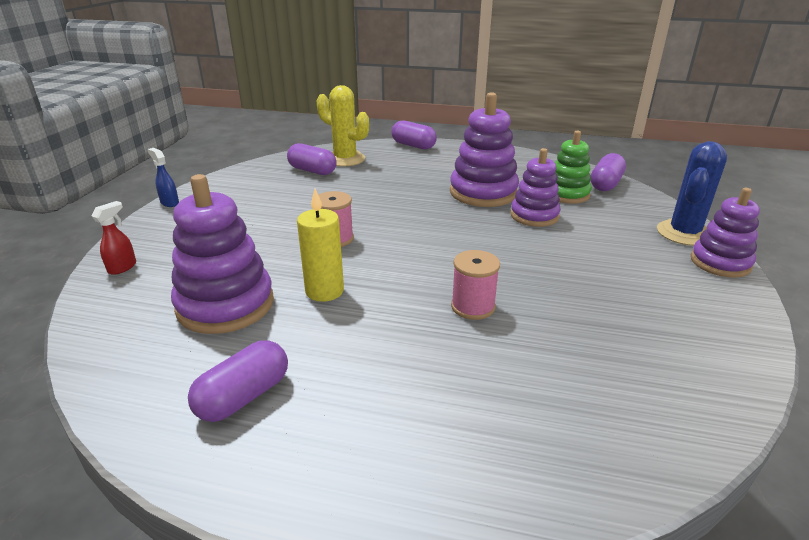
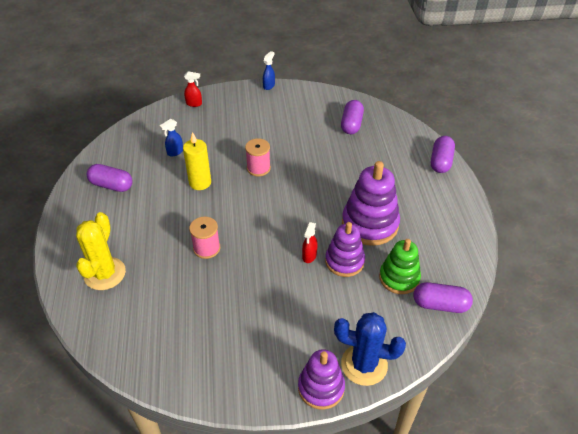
camera: 70 degrees right, 15 degrees up
purple stacking toy [171,174,274,334] -> blue spray bottle [160,119,183,157]
yellow cactus [317,85,369,167] -> yellow cactus moved to [76,212,126,290]
none -> red spray bottle [302,222,318,263]

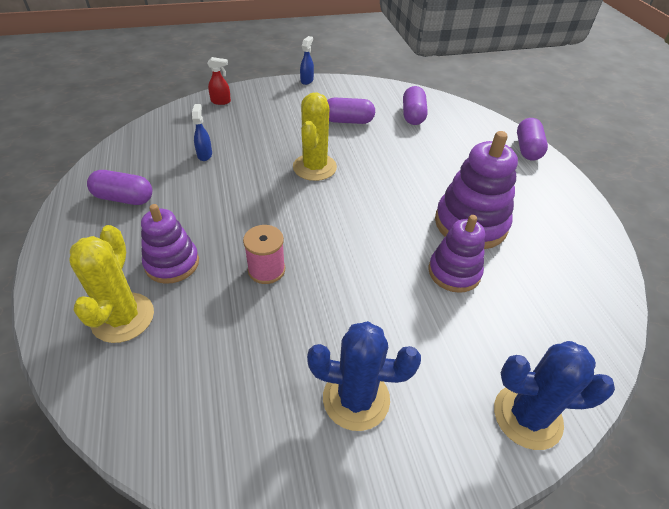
camera: 10 degrees left, 0 degrees up
blue spray bottle [160,119,183,157] -> blue spray bottle turned 135 degrees clockwise [192,104,212,161]
yellow candle [183,132,211,190] -> none
pink spool [245,139,271,176] -> yellow cactus [293,92,337,181]
purple stacking toy [298,349,345,410] -> purple stacking toy moved to [141,204,199,284]
red spray bottle [302,222,318,263] -> none
green stacking toy [379,239,421,294] -> none
purple capsule [414,282,473,313] -> purple capsule moved to [327,97,375,124]
none -> blue cactus [307,321,421,431]

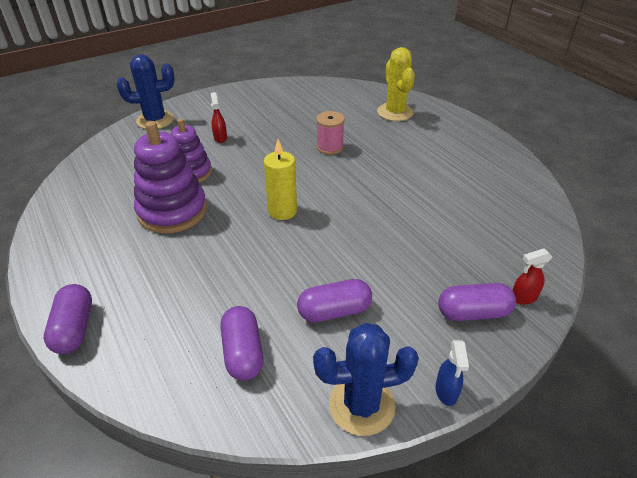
camera: 165 degrees right, 5 degrees down
purple capsule [87,170,152,205] -> purple capsule moved to [438,283,516,321]
purple stacking toy [141,204,199,284] -> none
blue spray bottle [192,104,212,161] -> none
yellow cactus [293,92,337,181] -> none
blue cactus [307,321,421,431] -> blue cactus moved to [313,323,419,436]
none -> red spray bottle [211,92,227,143]
none -> yellow candle [264,139,297,220]

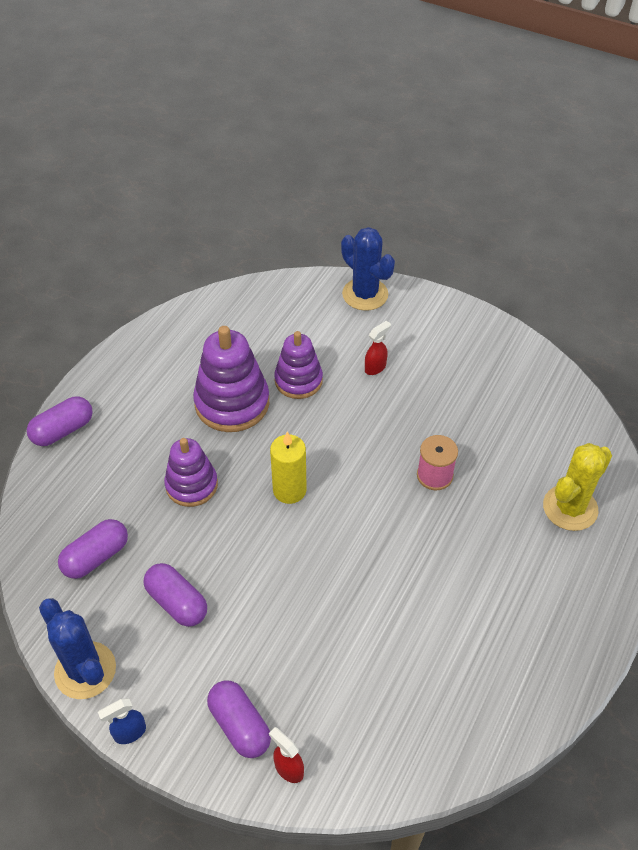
camera: 60 degrees right, 10 degrees up
none -> purple stacking toy [164,438,218,507]

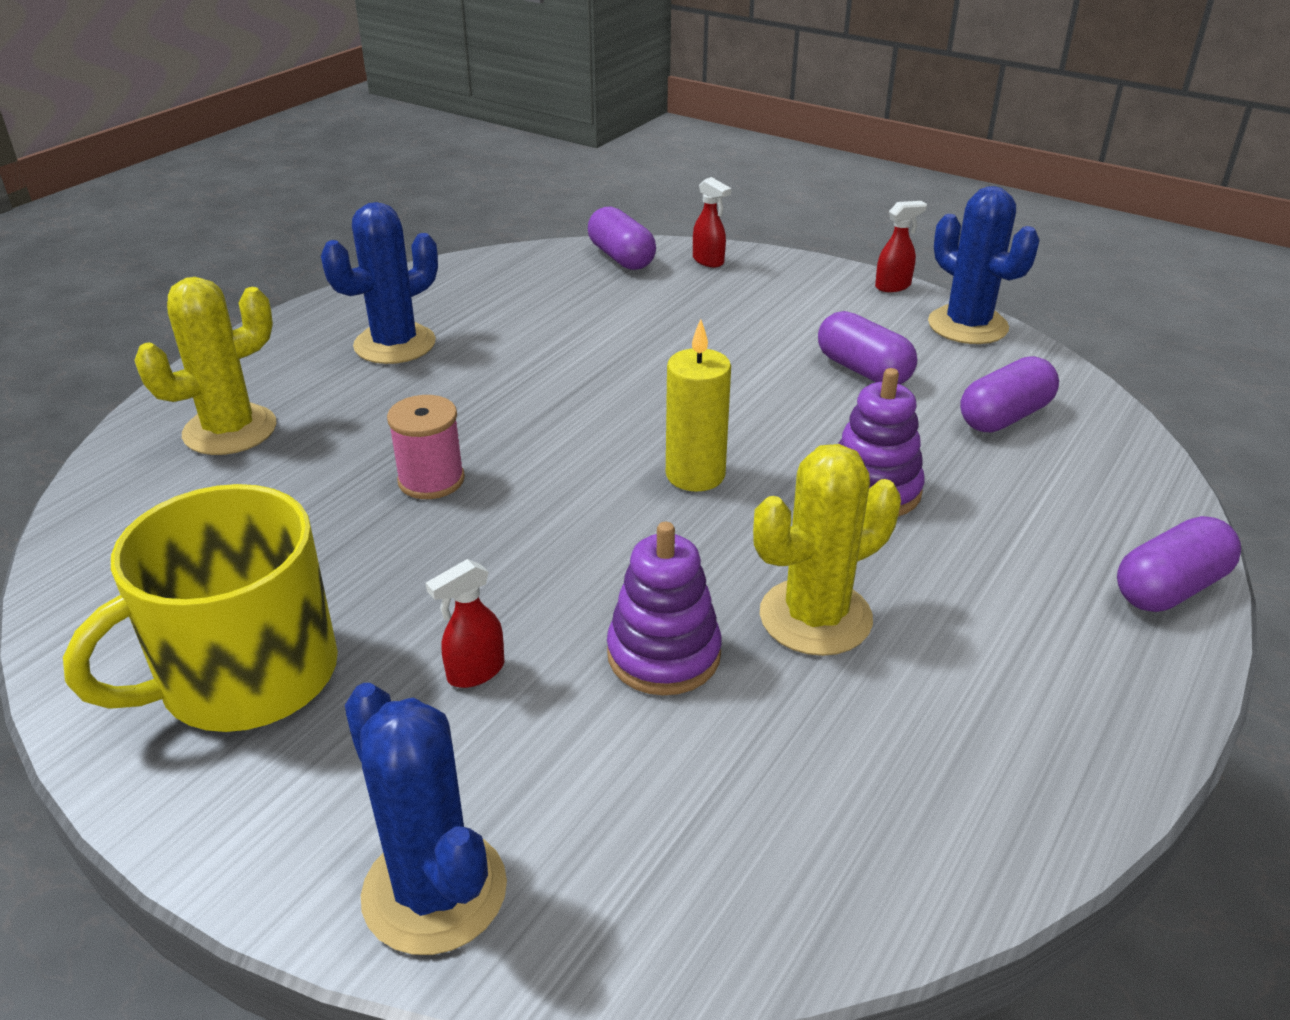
camera: 175 degrees left, 15 degrees down
blue spray bottle [98,698,146,744] -> red spray bottle [875,201,927,292]
purple stacking toy [193,326,269,432] -> yellow cactus [753,444,901,656]
purple capsule [207,680,271,758] -> purple capsule moved to [588,207,656,270]
none -> yellow mug [63,484,338,732]
none -> blue cactus [321,202,438,364]

